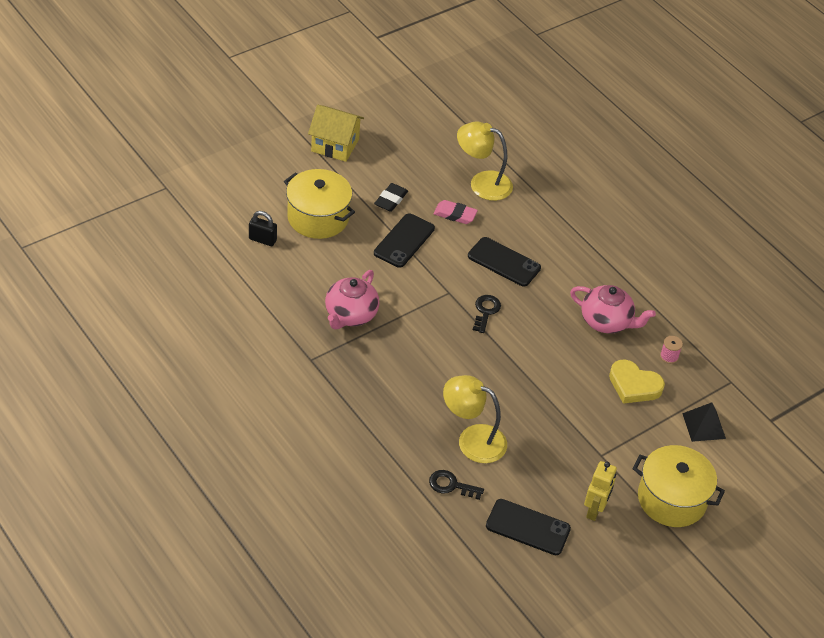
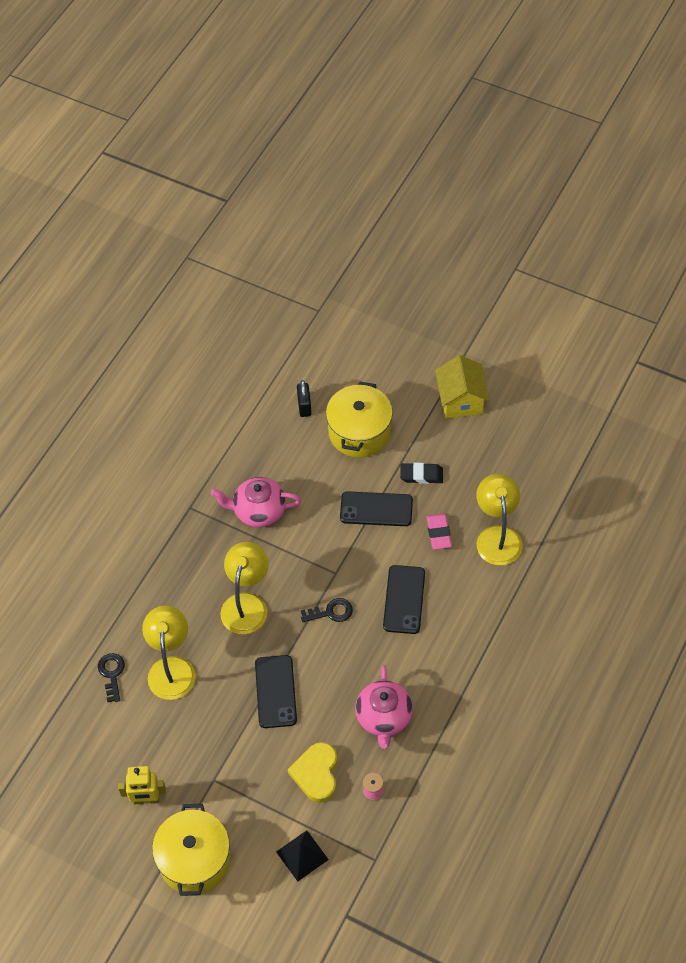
camera: 70 degrees right, 10 degrees up
black phone [486,499,571,555] -> black phone moved to [255,655,297,728]
none -> yellow lamp [220,542,269,634]

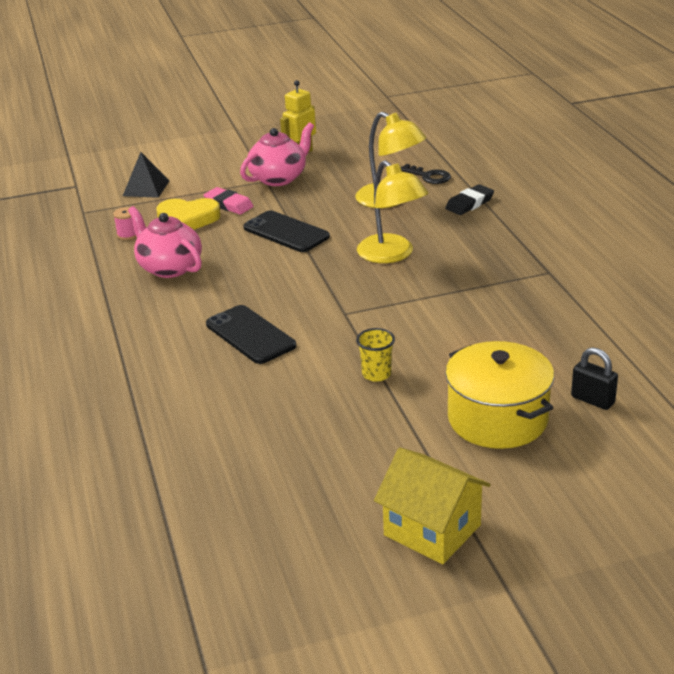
camera: 135 degrees right, 25 degrees down
yellow pot [152,804,231,896] -> none
pink teapot [211,477,301,528] -> pink teapot moved to [240,122,314,186]
yellow heart [288,742,337,803] -> yellow heart turned 135 degrees clockwise [156,198,221,230]
black key [301,598,353,622] -> none
black phone [340,491,413,526] -> yellow cup [356,328,395,382]
black eraser [400,463,443,484] -> black eraser moved to [445,184,494,215]
pink eraser [426,513,452,550] -> pink eraser moved to [204,187,254,214]
yellow lamp [476,474,523,565] -> none

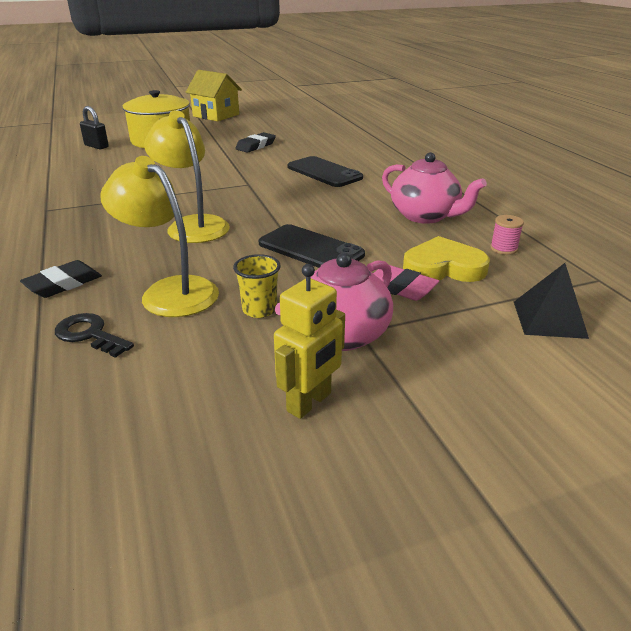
camera: 175 degrees right, 0 degrees up
yellow cup [356,328,395,382] -> yellow cup moved to [233,254,281,318]
none -> black eraser [235,132,276,153]

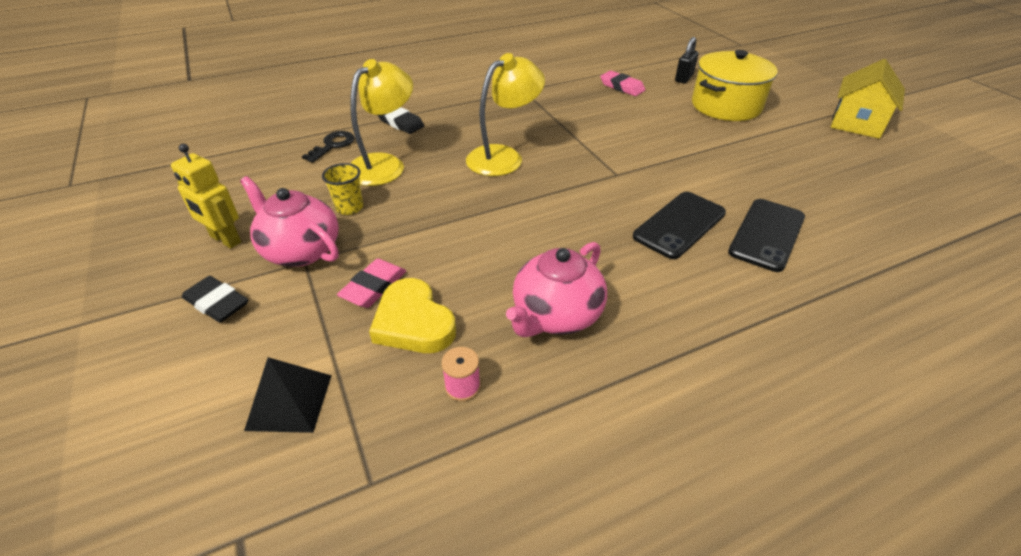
camera: 85 degrees right, 10 degrees up
black eraser [235,132,276,153] -> black eraser moved to [182,276,248,323]
black phone [259,224,365,268] -> black phone moved to [728,199,805,272]
yellow heart [403,236,490,282] -> yellow heart turned 150 degrees clockwise [369,278,456,353]
none -> pink eraser [600,71,645,96]

